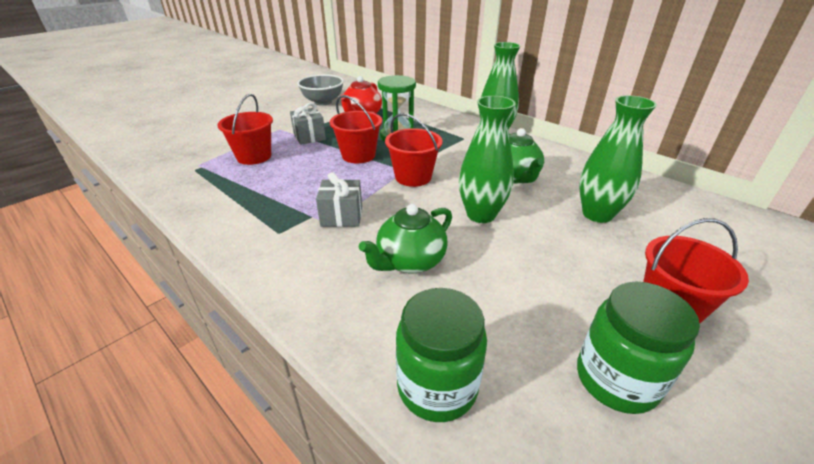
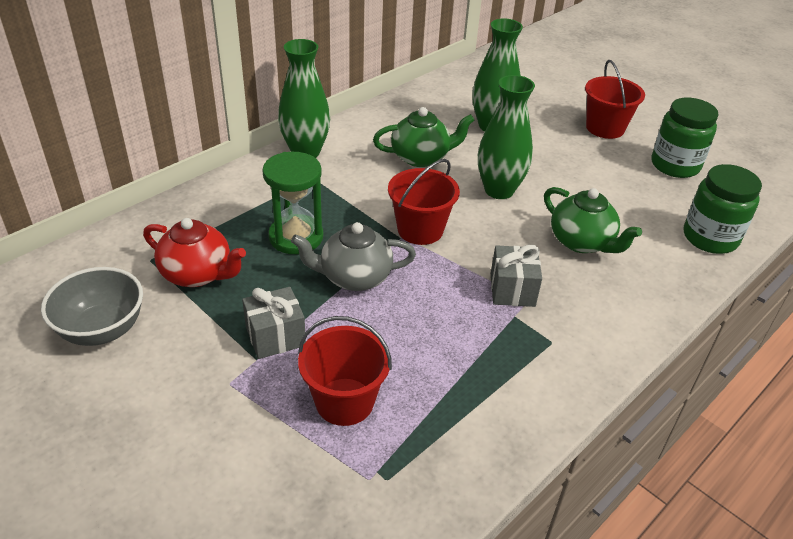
camera: 90 degrees left, 5 degrees up
red bucket [330,95,382,163] -> grey teapot [291,222,416,291]

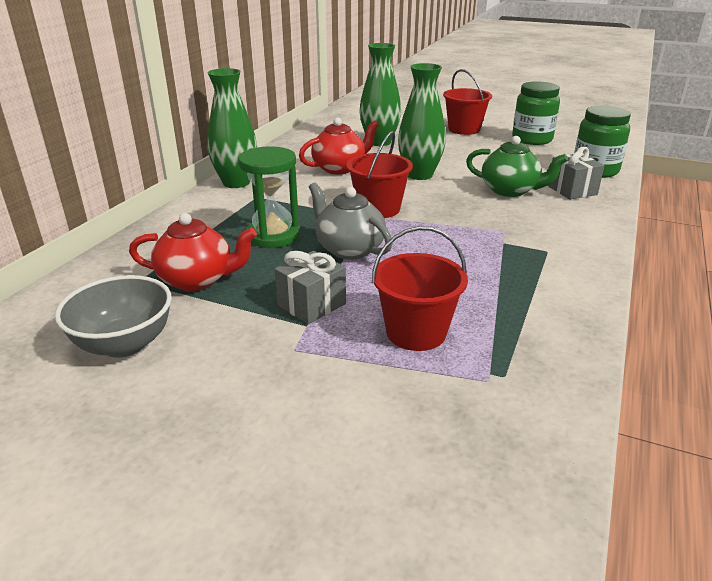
camera: 20 degrees left, 10 degrees down
grey teapot [291,222,416,291] -> grey teapot turned 75 degrees clockwise [309,182,393,260]
green teapot [373,107,474,167] -> red teapot [299,118,379,174]
grey gift [491,245,542,307] -> grey gift moved to [548,147,604,200]

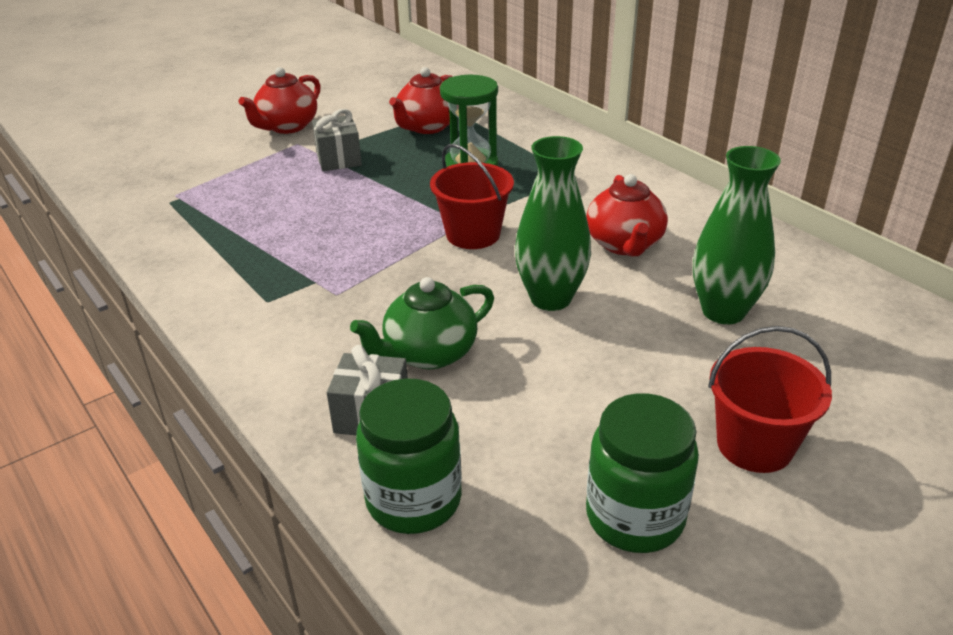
camera: 120 degrees right, 5 degrees up
grey bowl [55,275,172,358] -> none
green vase [207,68,257,188] -> none
grey teapot [309,182,393,260] -> none
red bucket [372,226,468,351] -> none
none -> red teapot [239,67,321,134]

